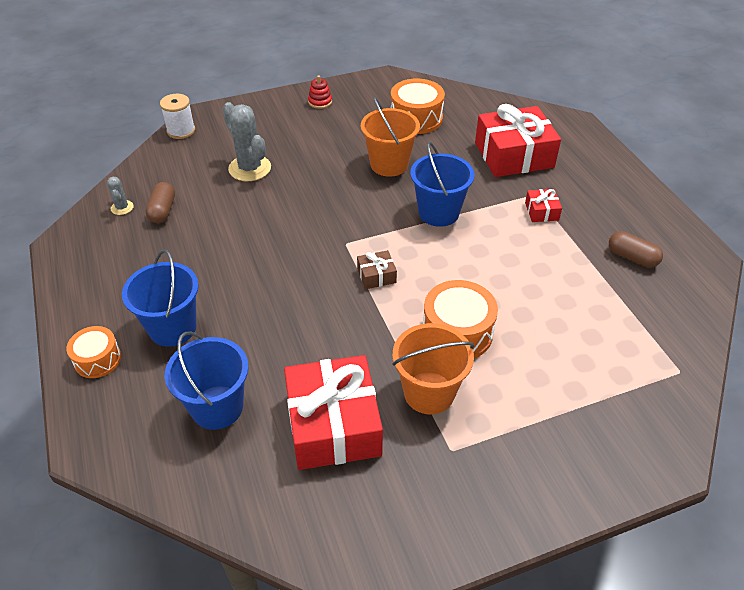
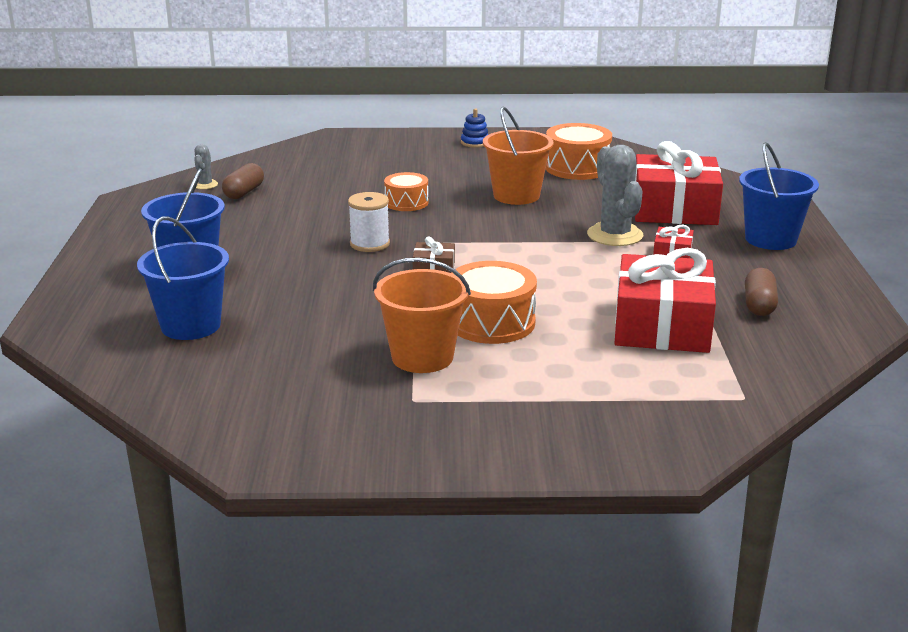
camera: 20 degrees right, 20 degrees down
orange drum [66,326,121,378] -> orange drum moved to [384,172,429,211]
white spool [160,94,195,139] -> white spool moved to [348,192,390,252]
grey cactus [222,102,271,181] -> grey cactus moved to [587,145,644,246]
red gift [284,355,383,470] -> red gift moved to [615,248,716,353]
red stacking toy [308,75,332,109] -> blue stacking toy [461,109,489,148]
blue bucket [410,142,475,227] -> blue bucket moved to [739,142,819,250]
brown capsule [609,231,663,268] -> brown capsule turned 45 degrees clockwise [745,268,778,316]

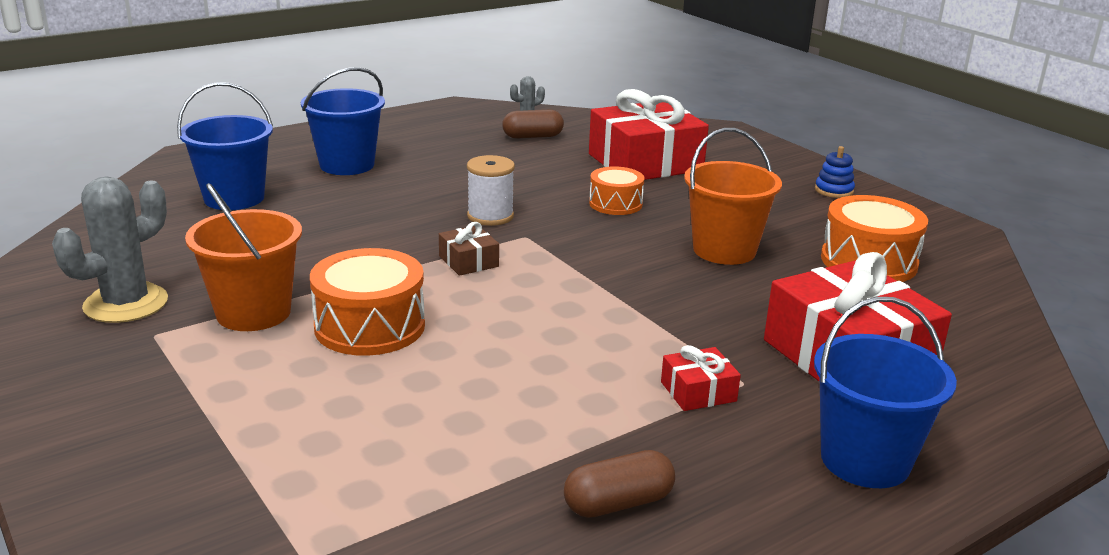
camera: 55 degrees right, 0 degrees up
grey cactus [587,145,644,246] -> grey cactus moved to [52,176,168,323]
red gift [615,248,716,353] -> red gift moved to [589,89,709,180]

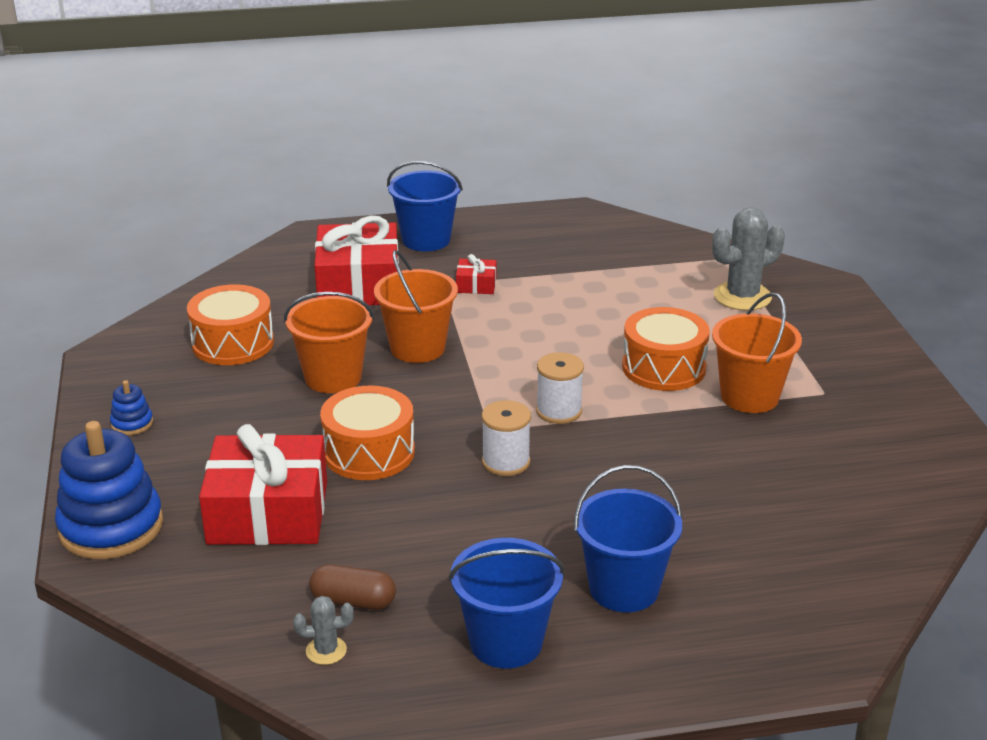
camera: 155 degrees left, 5 degrees up
grey cactus [52,176,168,323] -> grey cactus moved to [712,207,785,311]
blue bucket [177,82,273,210] -> blue bucket moved to [448,538,565,668]
brown gift [439,222,499,276] -> white spool [536,352,584,424]
brown capsule [564,450,675,518] -> none
orange drum [589,166,645,215] -> orange drum [320,386,415,480], size x1.60
none -> blue stacking toy [55,421,163,559]
none -> orange bucket [374,250,458,363]

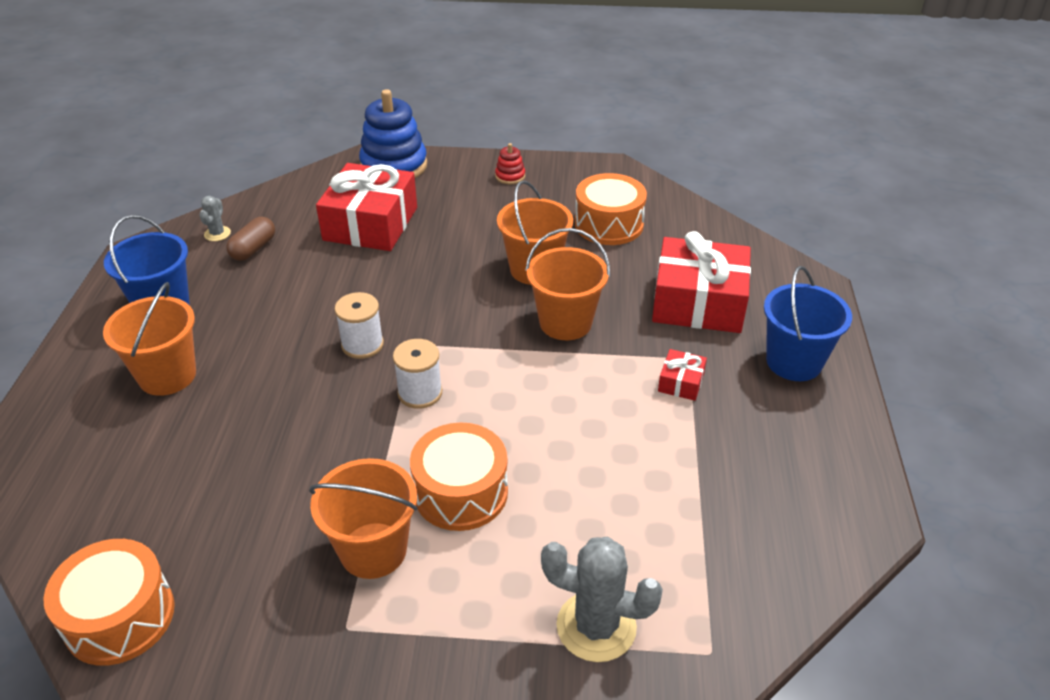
camera: 105 degrees right, 10 degrees up
blue stacking toy [110,380,153,435] -> red stacking toy [495,143,525,184]
orange drum [320,386,415,480] -> orange drum moved to [43,539,175,666]
blue bucket [574,465,682,612] -> orange bucket [103,282,196,396]
grey cactus [712,207,785,311] -> grey cactus turned 60 degrees counterclockwise [541,537,663,662]

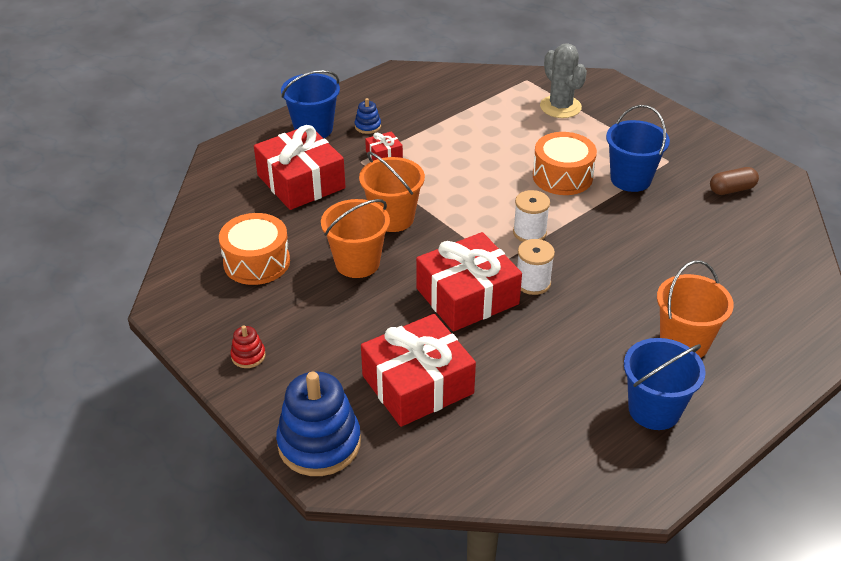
camera: 135 degrees left, 0 degrees up
orange drum [43,539,175,666] -> none
grey cactus [199,196,231,241] -> none
brown capsule [226,217,275,261] -> brown capsule moved to [710,167,759,195]
orange bucket [309,458,418,579] -> blue bucket [606,105,670,192]
none -> blue stacking toy [355,98,381,134]
none -> red gift [416,232,522,332]

